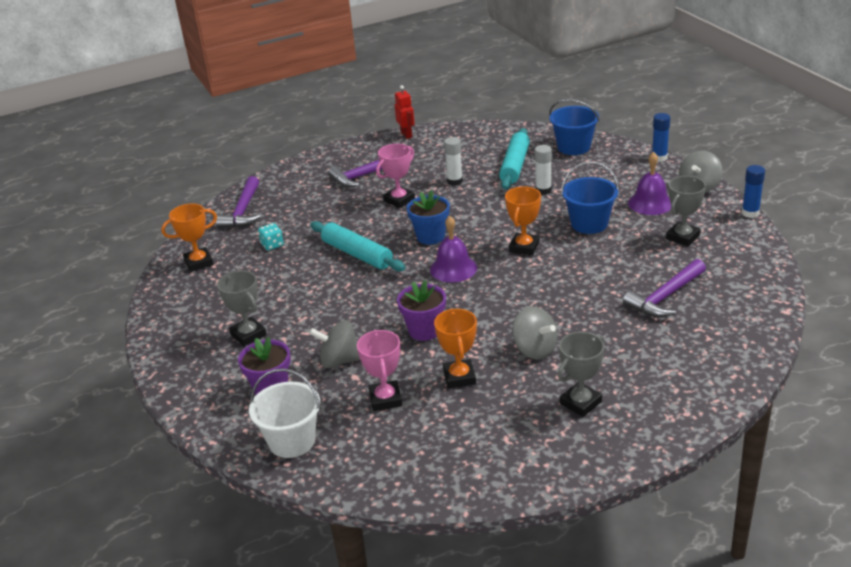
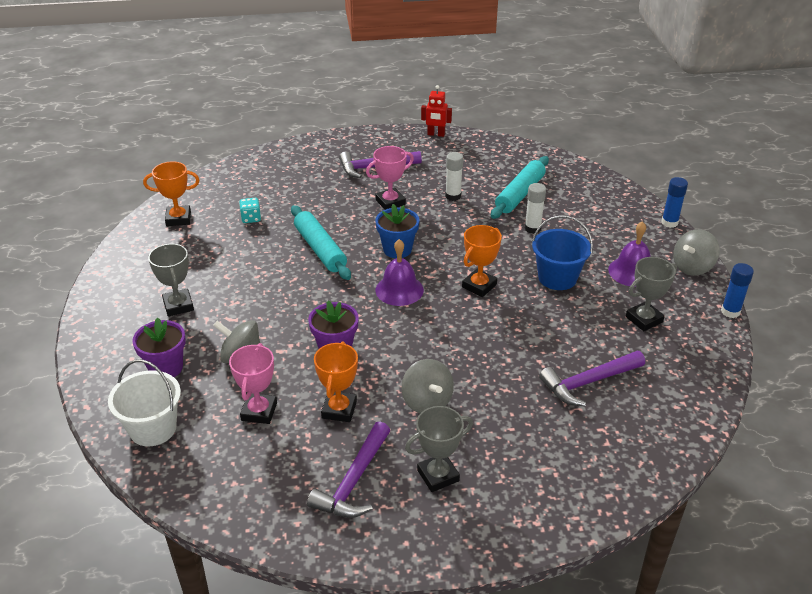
camera: 15 degrees right, 5 degrees up
purple hammer [215,176,261,228] -> purple hammer moved to [307,421,390,518]
red robot [395,85,415,139] -> red robot turned 105 degrees clockwise [421,85,452,137]
blue bucket [549,99,599,155] -> none

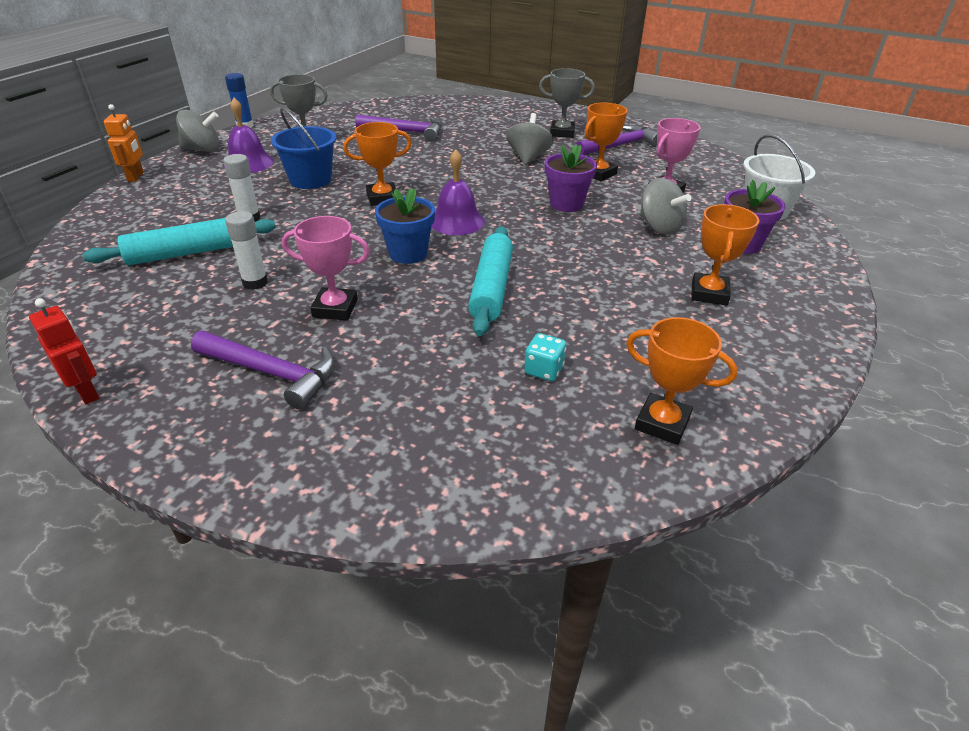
camera: 145 degrees left, 0 degrees up
grey trophy [148,244,194,316] -> orange trophy [691,204,759,306]
blue glue stick [661,177,688,228] -> orange robot [104,104,144,182]

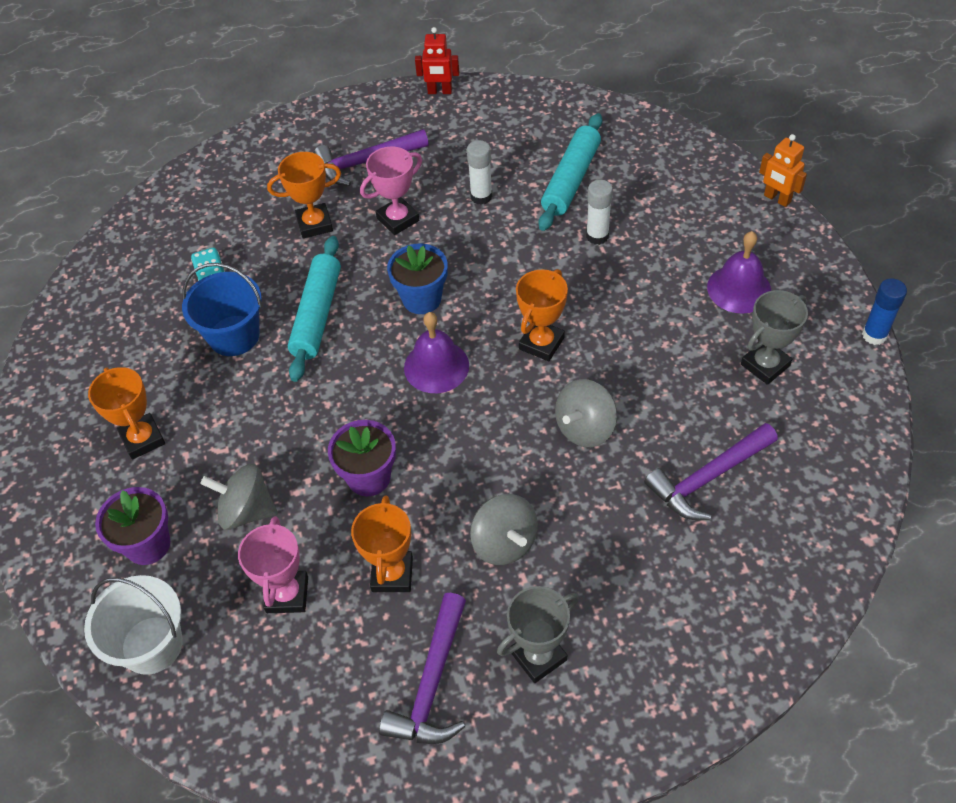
camera: 140 degrees right, 15 degrees up
grey spinning top [176,110,219,152] -> grey spinning top moved to [555,379,617,447]
blue bucket [271,107,336,189] -> blue bucket moved to [182,263,262,356]
turquoise rolling pin [468,226,513,336] -> turquoise rolling pin turned 45 degrees clockwise [288,236,341,382]
orange trophy [626,317,738,445] -> orange trophy moved to [267,152,341,238]

